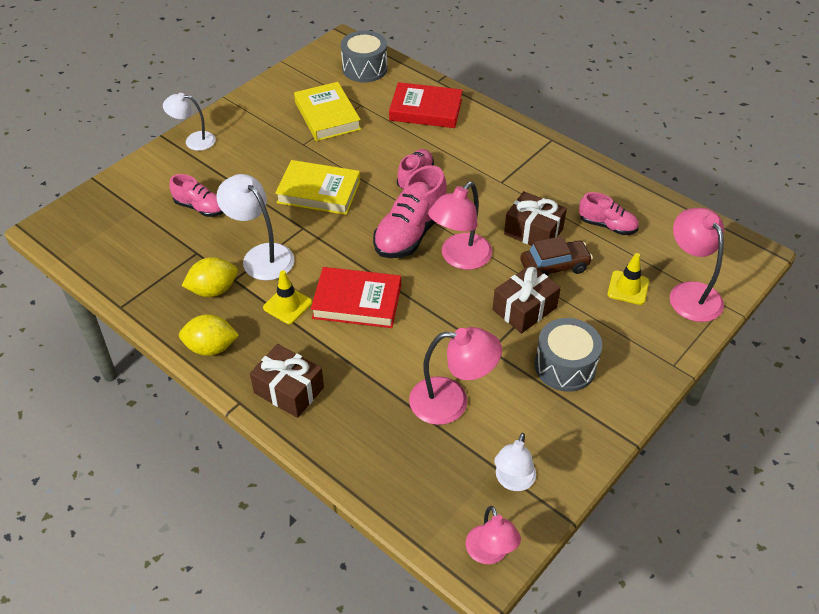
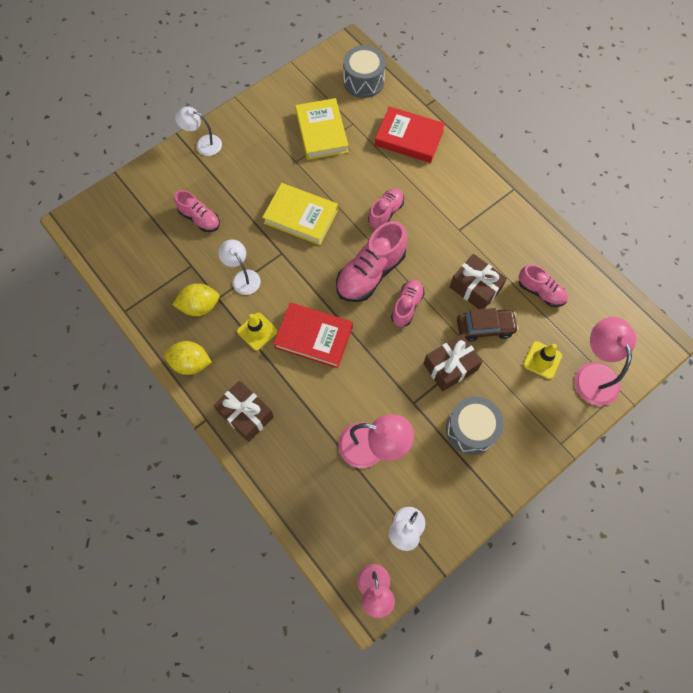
camera: 10 degrees right, 20 degrees up
white lamp [216,174,294,281] -> white lamp [219,240,261,295], size x0.66
pink lamp [428,182,492,270] -> pink shoe [391,280,425,327]

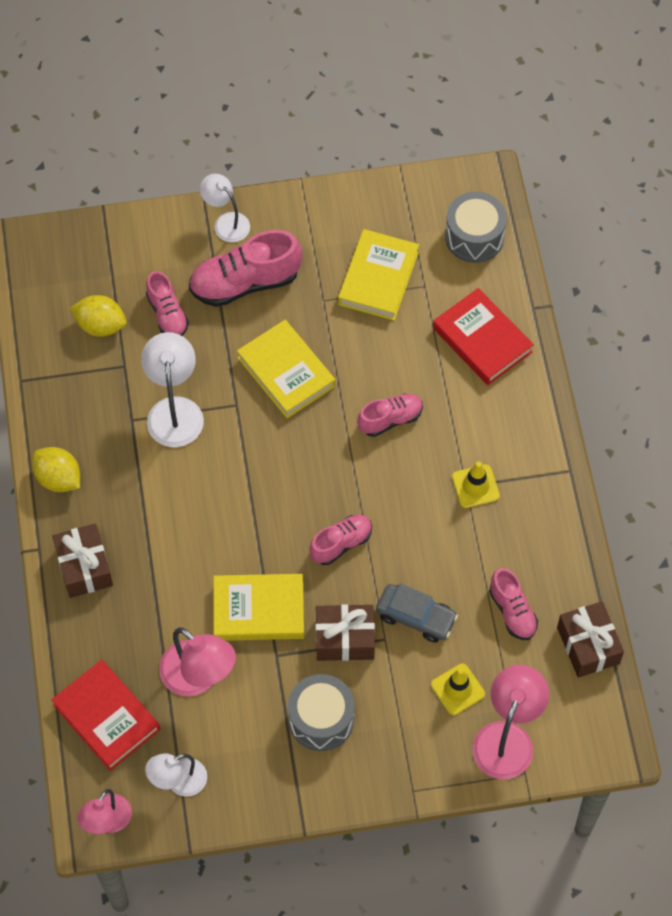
camera: 30 degrees right, 5 degrees down
yellow lemon [173,283,220,316] -> yellow lemon moved to [70,295,127,337]
white lamp [219,240,261,295] -> white lamp [141,332,204,447], size x1.52
yellow traffic cone [237,312,278,351] -> yellow traffic cone moved to [452,461,500,508]
red book [273,302,353,368] -> red book moved to [52,660,160,771]
pink shoe [336,221,407,302] -> pink shoe moved to [189,230,302,307]
brown gift [450,254,507,309] -> brown gift moved to [557,601,624,678]
brown car [457,308,519,342] -> grey car [376,583,458,643]
none -> yellow book [213,574,304,641]

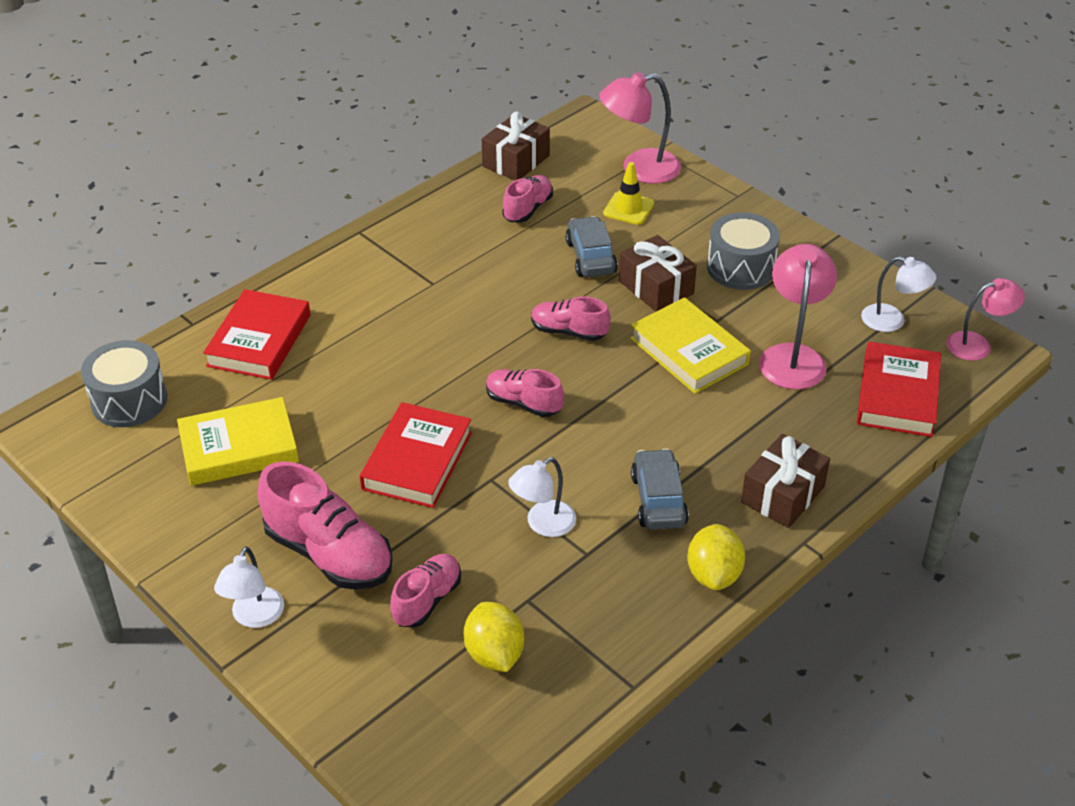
camera: 125 degrees left, 20 degrees down
white lamp [141,332,204,447] -> white lamp [508,457,576,537], size x0.66
yellow book [237,320,335,418] -> red book [360,402,472,508]
pink shoe [357,394,423,437] -> pink shoe moved to [486,369,564,417]
yellow traffic cone [452,461,500,508] -> none
none -> grey car [631,448,689,530]

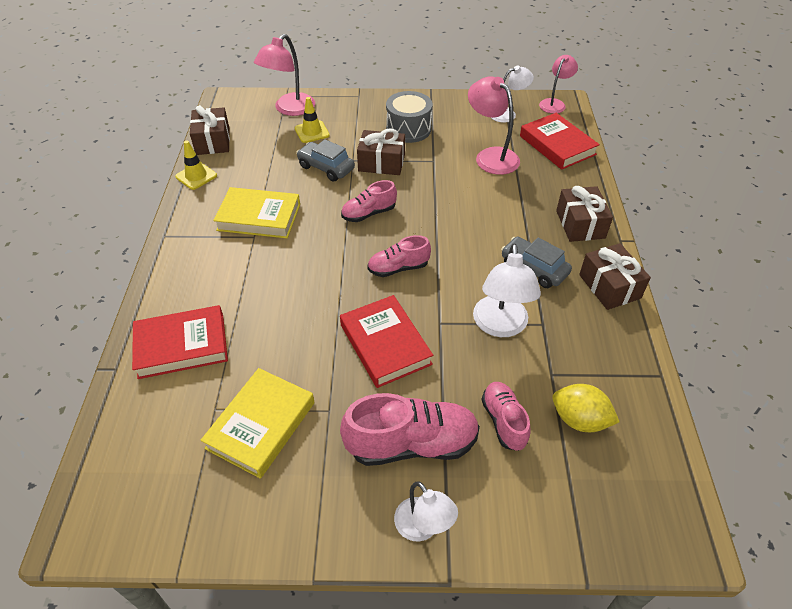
camera: 45 degrees left, 5 degrees up
grey drum [81,340,167,427] -> none
red book [203,289,310,380] -> red book turned 75 degrees counterclockwise [132,305,228,379]
pink shoe [502,175,553,223] -> none
white lamp [508,457,576,537] -> white lamp [473,243,541,337], size x1.52
yellow book [630,297,751,394] -> yellow book moved to [213,187,300,238]
yellow lemon [687,524,745,590] -> brown gift [579,243,651,310]
none -> yellow traffic cone [175,141,217,190]

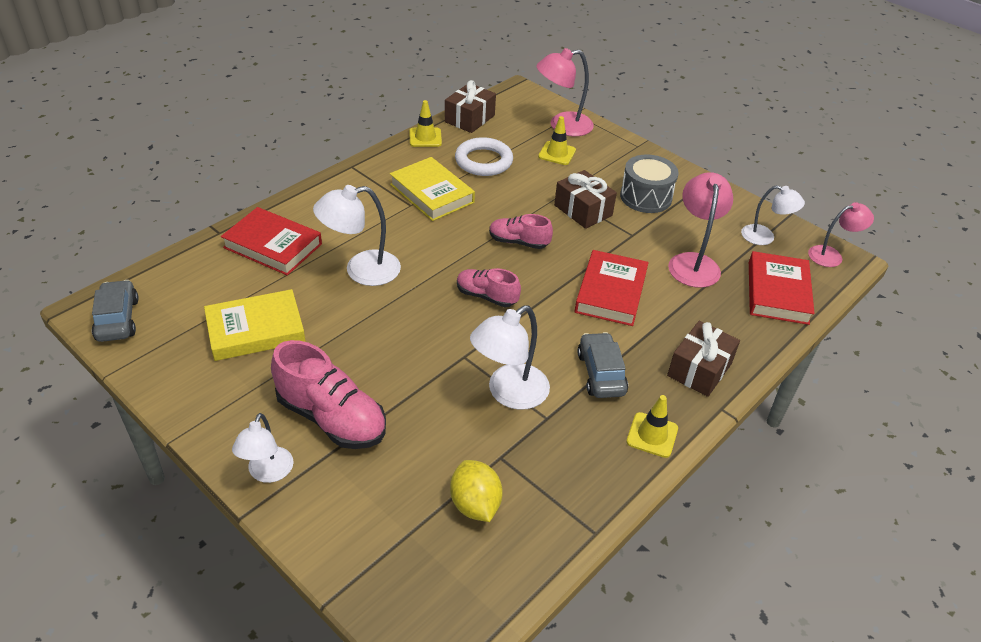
camera: 40 degrees right, 5 degrees down
grey car [296,139,355,182] -> grey car moved to [92,280,139,342]
red book [340,295,433,388] -> red book moved to [575,250,649,326]
pink shoe [481,382,531,451] -> none
brown gift [579,243,651,310] -> yellow traffic cone [626,395,678,458]
none -> white lamp [313,185,401,286]
none -> white ring [455,137,513,176]

